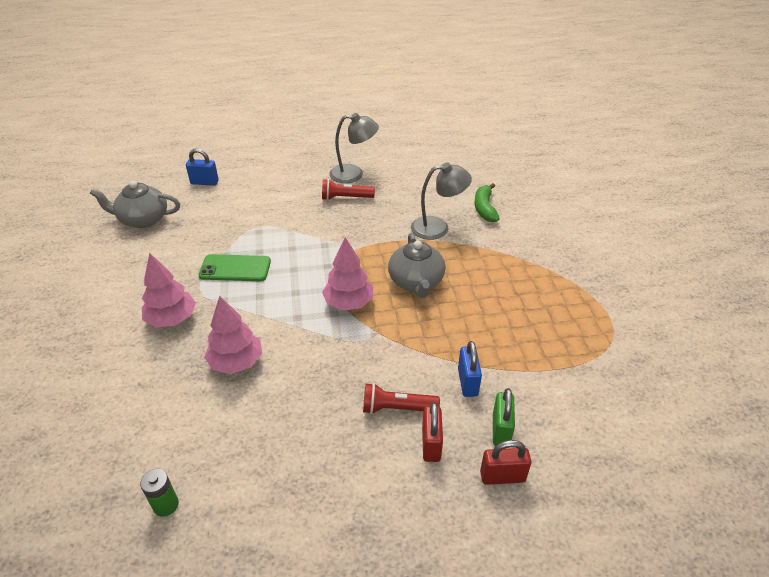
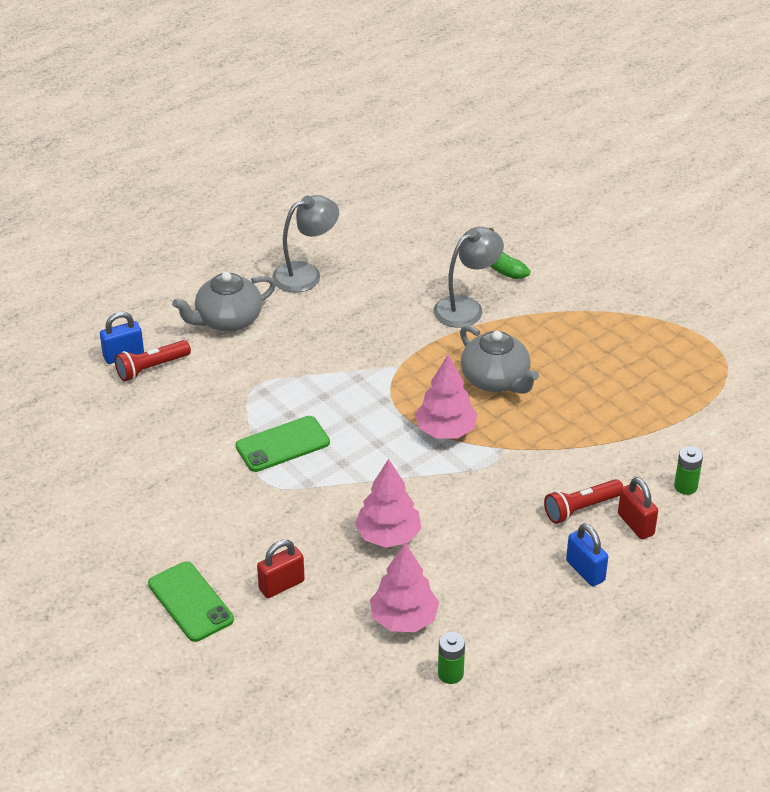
camera: 30 degrees left, 0 degrees up
grey teapot [90,181,180,228] -> grey teapot moved to [172,272,276,332]
pink tree [142,253,196,327] -> pink tree moved to [370,543,439,632]
red flashlight [322,179,375,200] -> red flashlight moved to [115,340,191,382]
blue padlock [458,341,482,397] -> blue padlock moved to [566,523,608,586]
red padlock [480,440,531,485] -> red padlock moved to [257,540,305,598]
green padlock [493,388,515,446] -> green battery [674,446,703,495]
none -> green phone [148,562,234,642]

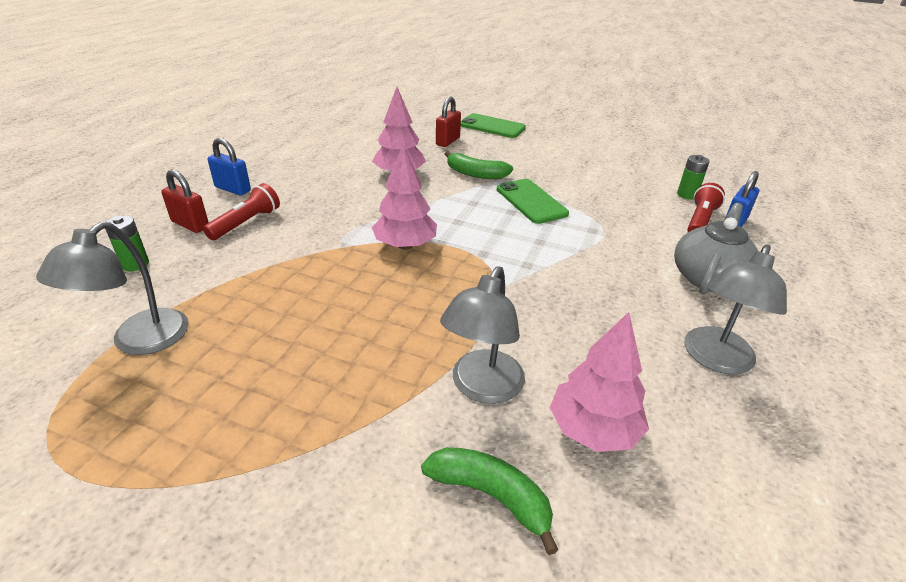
camera: 150 degrees right, 5 degrees down
green phone [236,416,330,472] -> green phone turned 60 degrees counterclockwise [497,179,569,224]
pink tree [370,543,439,632] -> pink tree moved to [550,312,649,452]
green battery [438,632,465,684] -> green battery moved to [677,155,710,200]
grey teapot [460,325,539,394] -> none
none -> grey lamp [36,222,189,355]
none -> green banana [445,151,513,179]

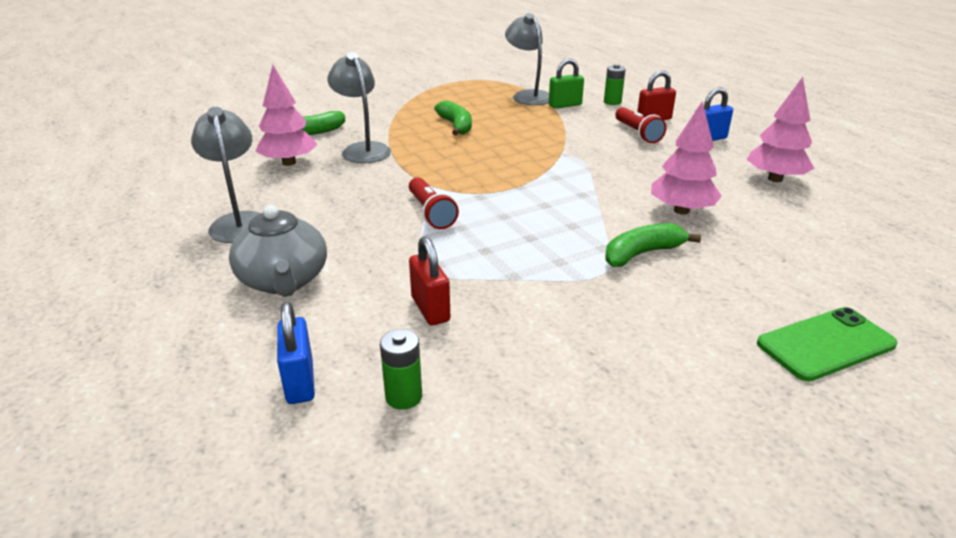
camera: 130 degrees right, 5 degrees down
pink tree [372,145,437,250] -> pink tree moved to [746,77,815,182]
red padlock [436,97,461,147] -> red padlock moved to [409,237,450,325]
green phone [497,179,569,224] -> none
red flashlight [687,183,725,232] -> red flashlight moved to [409,177,459,229]
none -> green banana [434,100,472,135]
none -> green padlock [549,58,584,109]

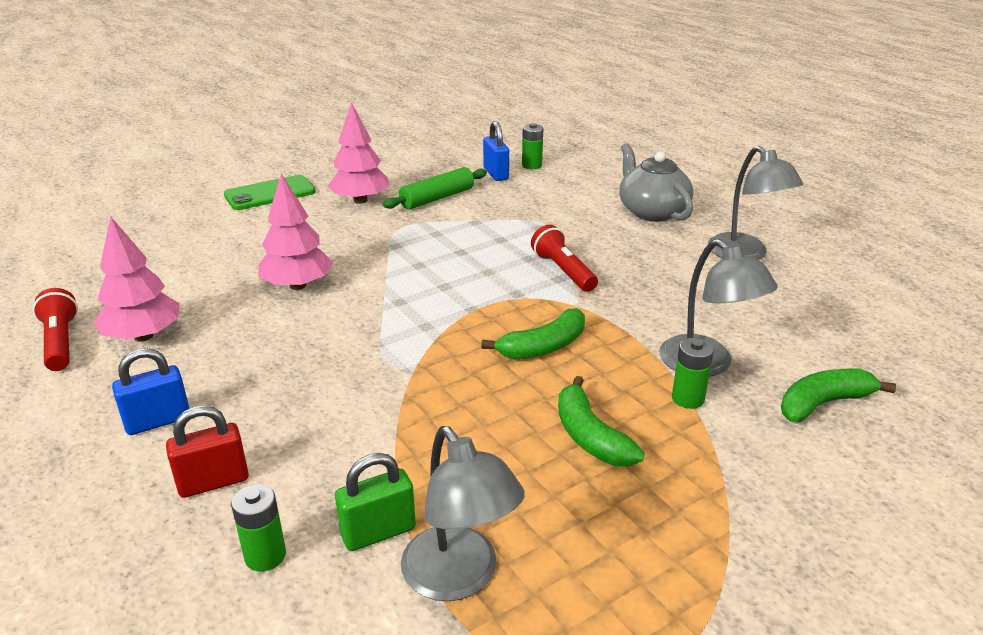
camera: 175 degrees right, 0 degrees up
pink tree [255,65,318,166] -> pink tree moved to [327,102,390,204]
blue padlock [277,302,315,404] -> blue padlock moved to [483,121,509,181]
red padlock [409,237,450,325] -> none
green banana [605,223,701,267] -> green banana moved to [481,308,585,359]
red flashlight [615,107,666,143] -> red flashlight moved to [33,288,78,371]
none -> green rolling pin [383,167,487,210]
none -> green battery [672,338,714,409]

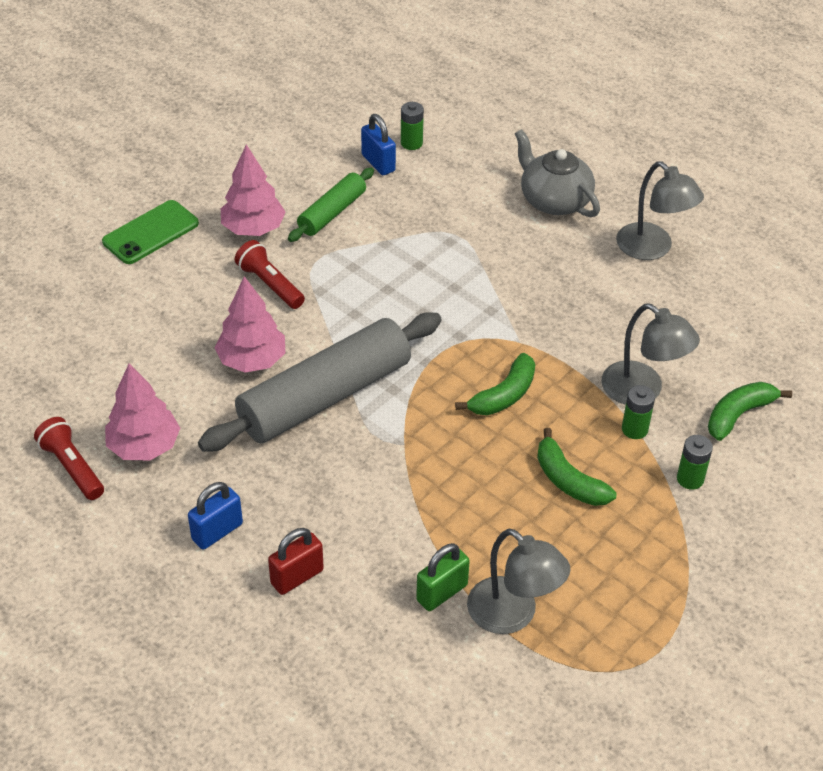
camera: 15 degrees left, 15 degrees up
green battery [231,484,286,571] -> green battery moved to [677,435,713,490]
red flashlight [531,225,598,292] -> red flashlight moved to [235,240,305,309]
none -> grey rolling pin [198,312,442,452]

